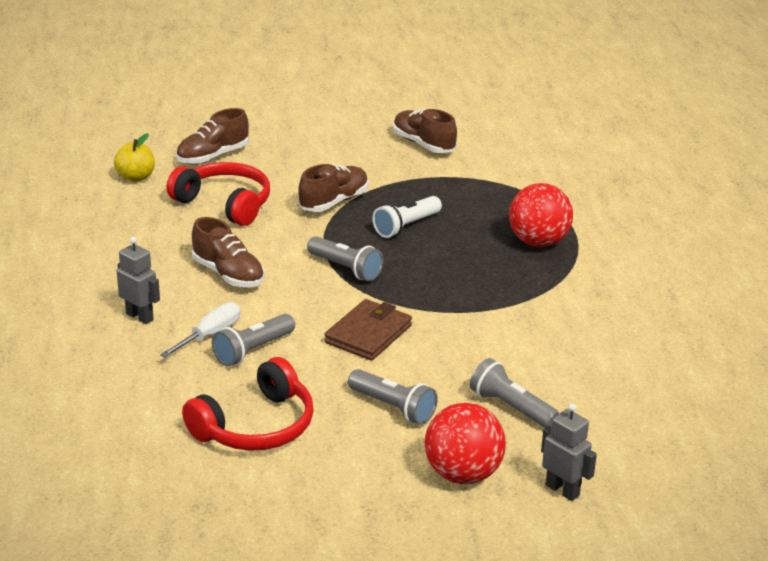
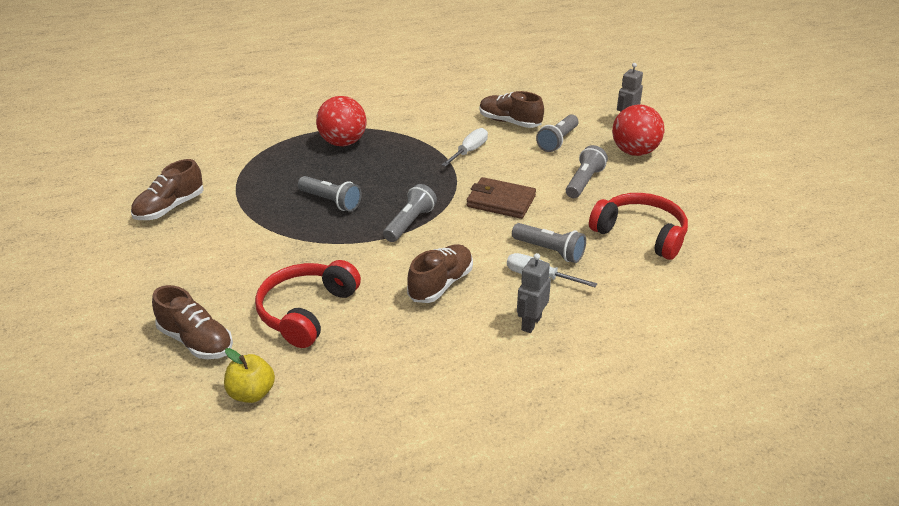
camera: 100 degrees left, 5 degrees up
brown shoe [298,164,368,212] -> brown shoe moved to [480,91,544,128]
white flashlight [372,196,442,238] -> grey flashlight [298,176,362,212]
none -> white screwdriver [441,128,488,166]

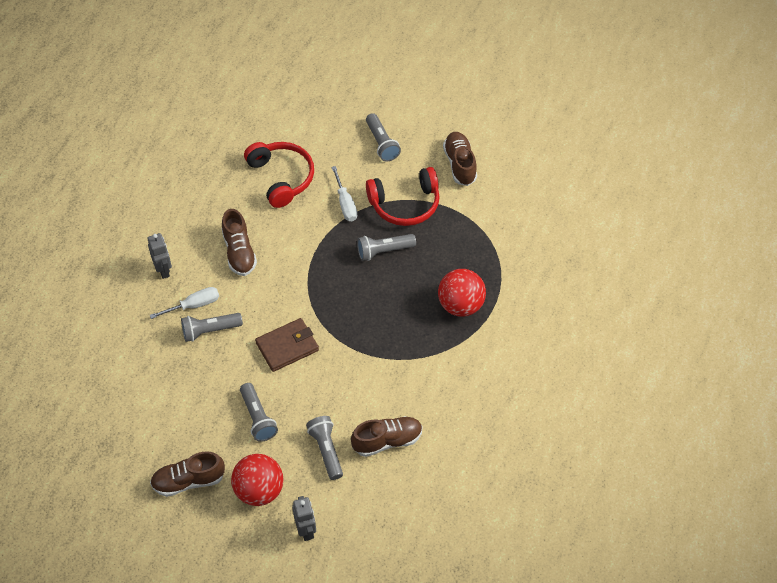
camera: 130 degrees right, 20 degrees up
brown shoe [152,285,233,359] -> brown shoe moved to [150,451,225,497]
yellow apple [224,348,275,403] -> none
grey flashlight [383,184,437,242] -> grey flashlight moved to [366,113,401,162]
white screwdriver [441,128,488,166] -> white screwdriver moved to [331,166,357,221]
red headphones [589,193,688,260] -> red headphones moved to [366,167,440,226]

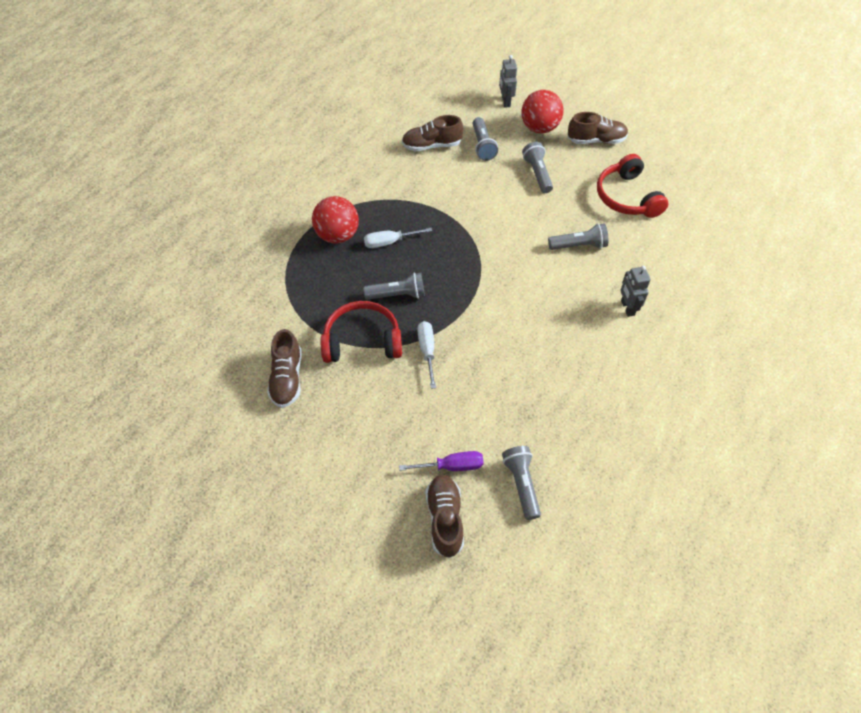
camera: 170 degrees left, 0 degrees up
white screwdriver [150,287,219,319] -> white screwdriver moved to [364,228,432,248]
brown shoe [222,209,257,276] -> brown shoe moved to [425,475,464,558]
red headphones [244,142,314,208] -> red headphones moved to [597,154,668,218]
brown wallet [255,318,319,372] -> none
grey flashlight [366,113,401,162] -> grey flashlight moved to [502,446,541,520]
none -> purple screwdriver [399,451,484,471]

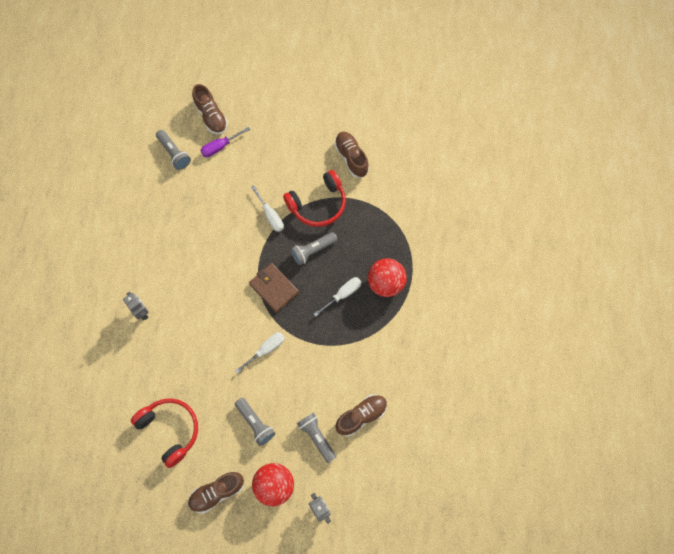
camera: 155 degrees right, 15 degrees up
grey flashlight [548,223,608,250] -> none
none -> white screwdriver [235,332,285,373]
none -> brown wallet [249,263,299,313]

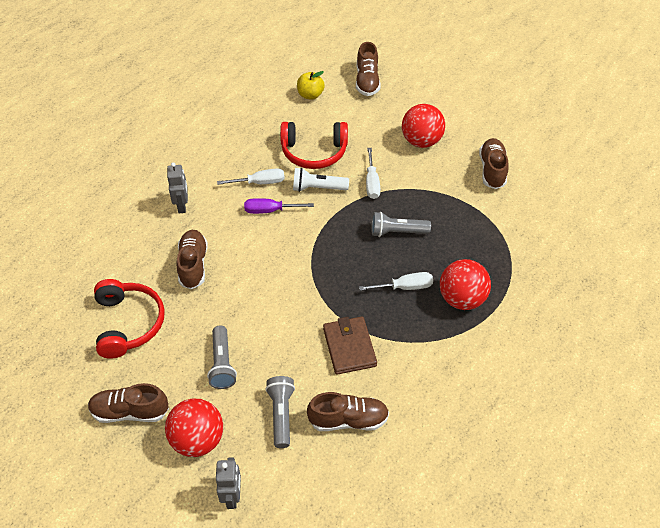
camera: 30 degrees right, 20 degrees down
grey flashlight [156,130,191,170] -> yellow apple [297,71,325,100]
purple screwdriver [200,127,250,157] -> purple screwdriver moved to [244,198,314,214]
white screwdriver [235,332,285,373] -> white screwdriver moved to [217,168,285,185]
brown wallet [249,263,299,313] -> brown wallet moved to [323,317,377,375]
red headphones [283,170,346,227] -> red headphones moved to [280,122,348,169]
none -> brown shoe [176,230,208,289]
none -> white flashlight [293,167,349,192]
none -> red ball [402,104,445,148]

